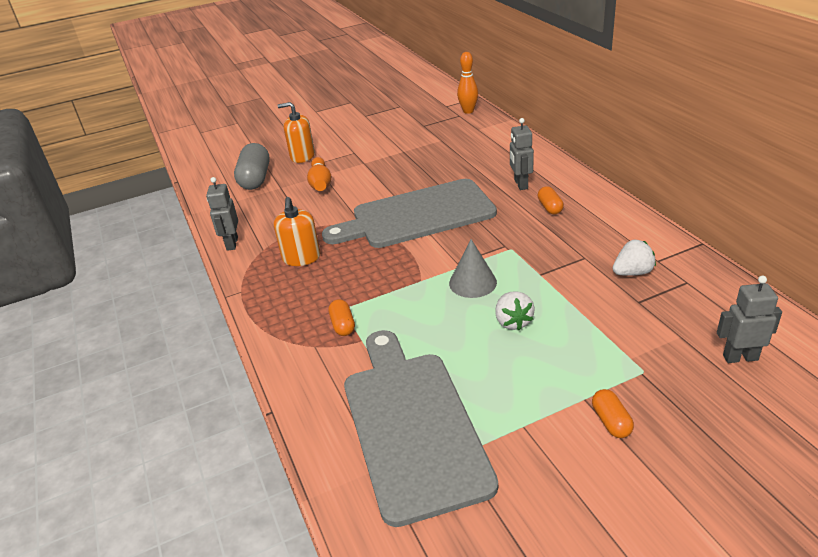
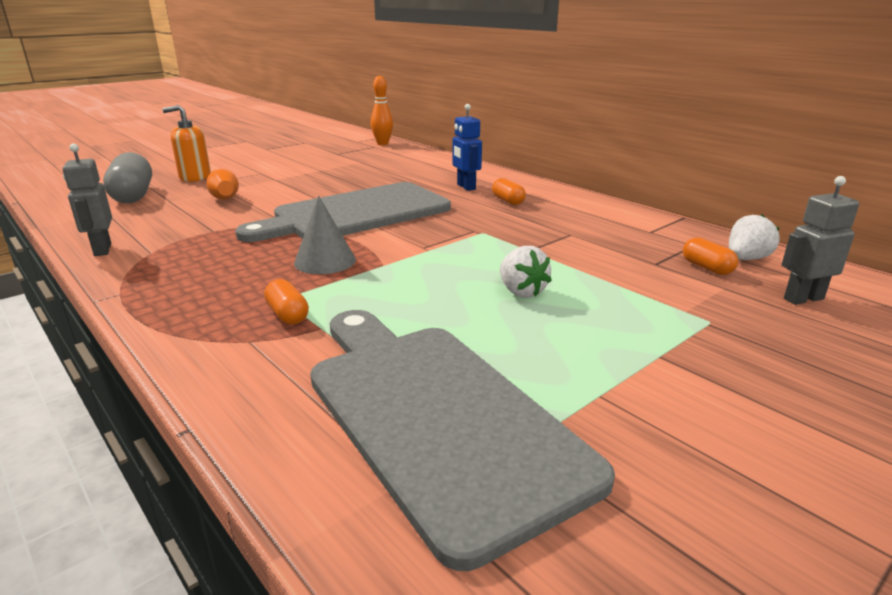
camera: 20 degrees left, 10 degrees down
orange soap dispenser [274,197,321,266] -> none
grey cone [449,239,497,298] -> grey cone moved to [294,196,356,274]
grey robot [510,118,534,190] -> blue robot [452,104,482,191]
orange capsule [592,389,634,438] -> orange capsule moved to [683,237,738,275]
white strawberry [613,240,656,276] -> white strawberry moved to [729,214,780,260]

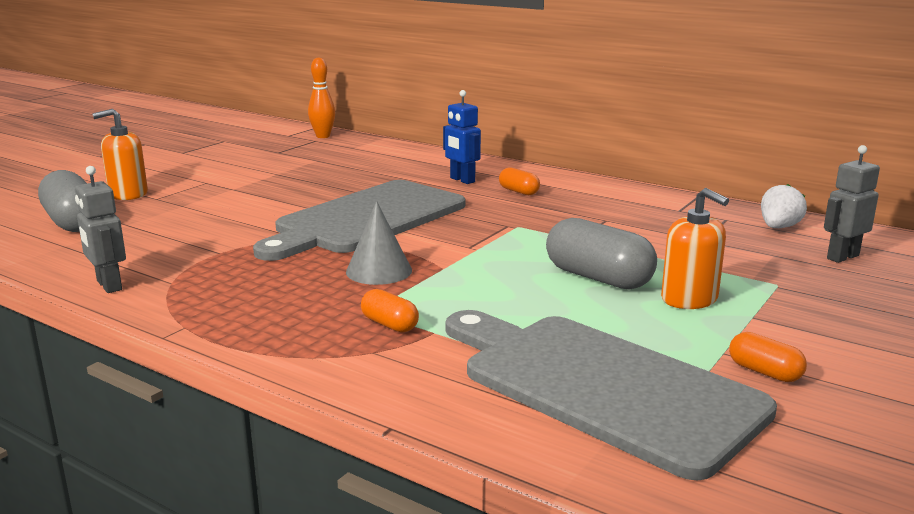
camera: 15 degrees left, 5 degrees down
orange bowling pin [206,169,239,200] -> none
white strawberry [500,246,552,298] -> grey capsule [546,218,657,290]
orange capsule [683,237,738,275] -> orange capsule moved to [729,332,807,382]
none -> orange soap dispenser [661,188,729,309]

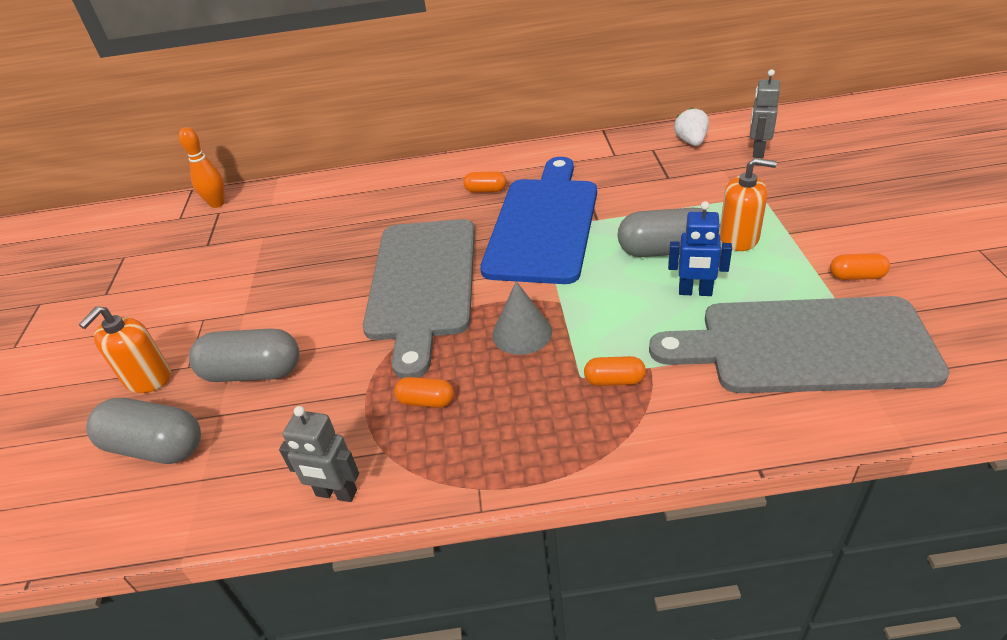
camera: 35 degrees left, 20 degrees up
blue robot [443,90,481,184] -> blue robot moved to [668,201,732,296]
none -> grey capsule [189,328,300,382]
none -> orange capsule [394,377,454,408]
none -> blue cutting board [480,157,597,284]

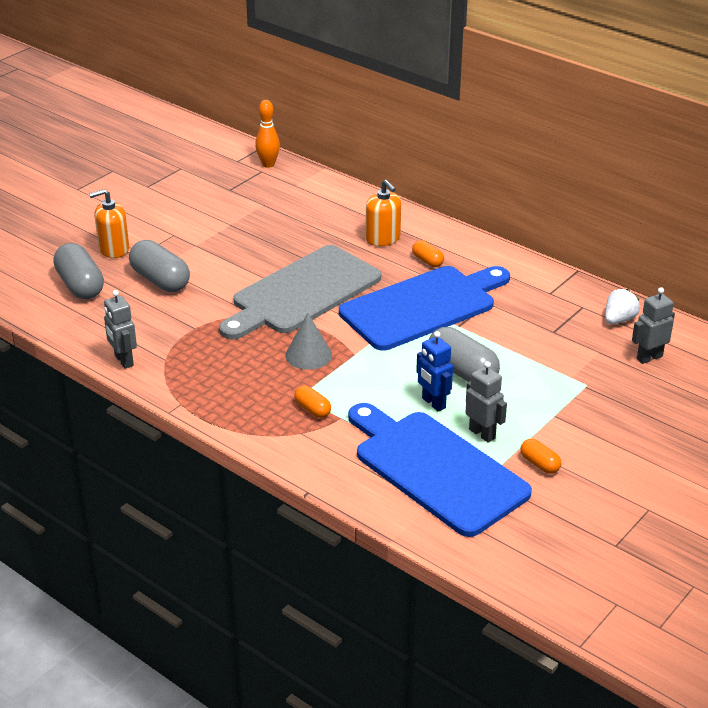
camera: 40 degrees right, 5 degrees down
orange capsule [394,377,454,408] -> none
grey cutting board [649,296,950,393] -> blue cutting board [348,403,532,537]
orange soap dispenser [719,158,777,251] -> orange soap dispenser moved to [366,180,401,246]
none -> grey robot [465,361,507,443]

